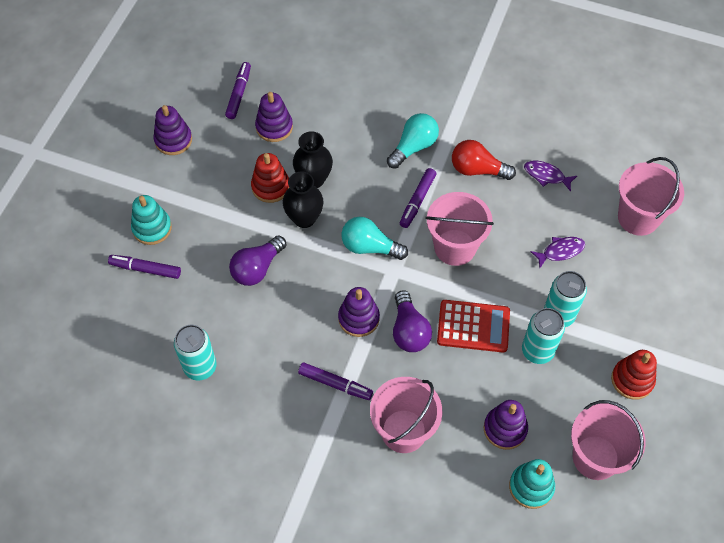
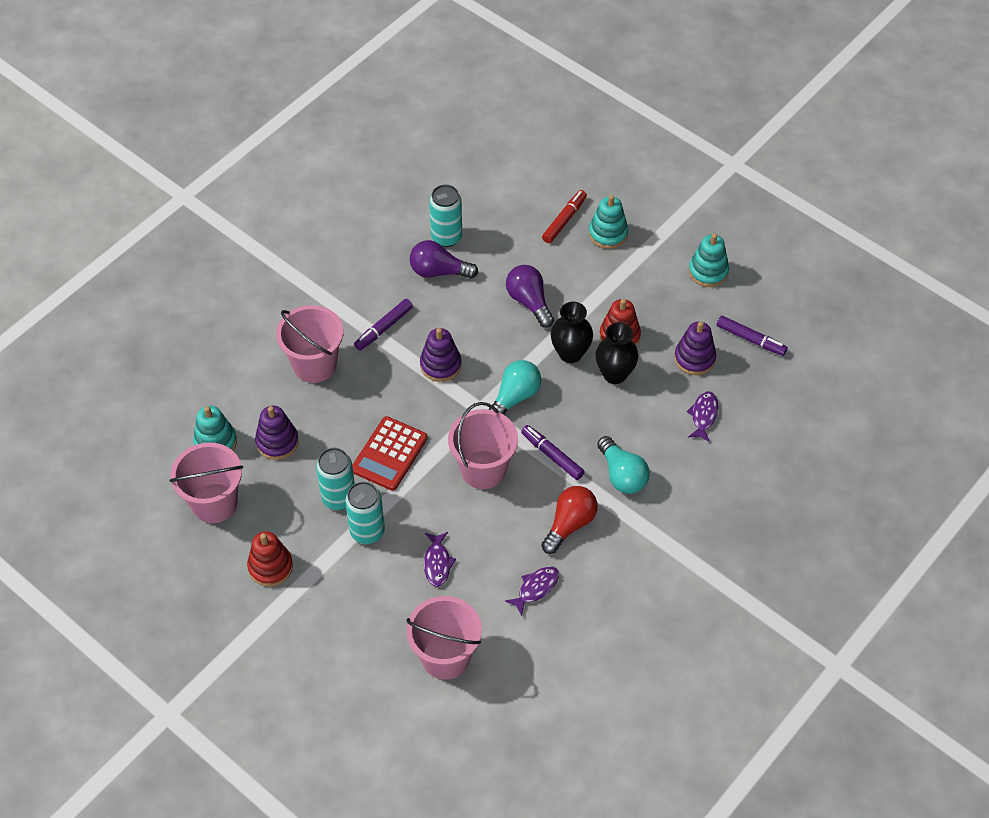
camera: 110 degrees right, 5 degrees down
purple marker [108,255,181,279] -> red marker [542,190,587,243]
purple stacking toy [154,105,192,155] -> turquoise stacking toy [689,233,729,287]
purple light bulb [393,290,432,352] -> purple light bulb moved to [410,240,478,279]
none -> purple fish [687,391,718,442]

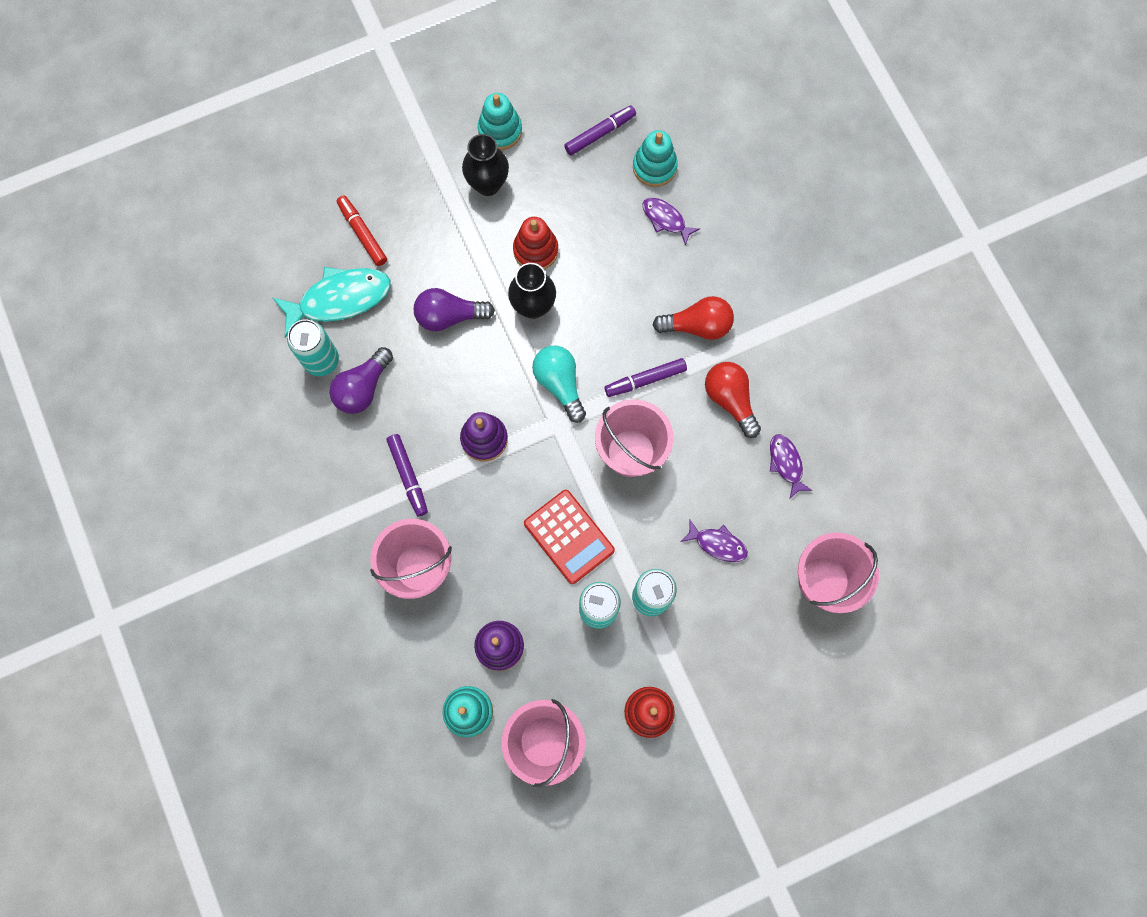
camera: 65 degrees left, 20 degrees up
turquoise stacking toy [589,195,628,249] -> turquoise stacking toy moved to [633,130,678,187]
black vase [595,322,639,384] -> black vase moved to [462,134,509,196]
turquoise light bulb [597,436,650,494] -> red light bulb [653,296,734,340]
purple stacking toy [674,321,716,375] -> none
none -> turquoise fish [273,267,391,338]

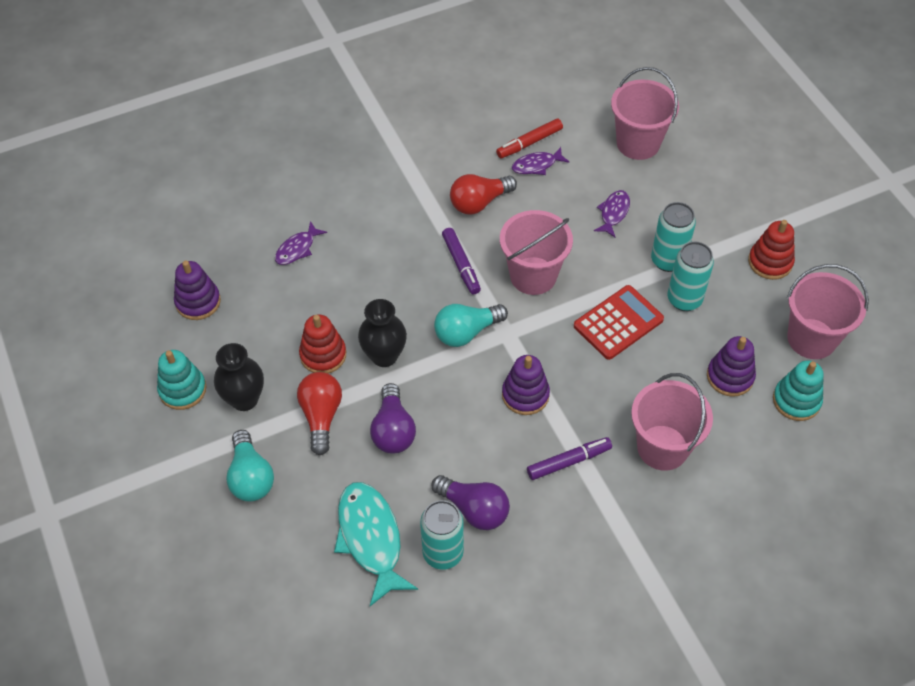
camera: 90 degrees left, 20 degrees down
red marker [337,195,387,266] -> red marker moved to [496,118,563,158]
purple marker [564,105,636,156] -> purple stacking toy [174,260,221,320]
turquoise stacking toy [633,130,678,187] -> none
red light bulb [653,296,734,340] -> red light bulb moved to [297,372,342,455]
none -> turquoise light bulb [226,430,274,502]

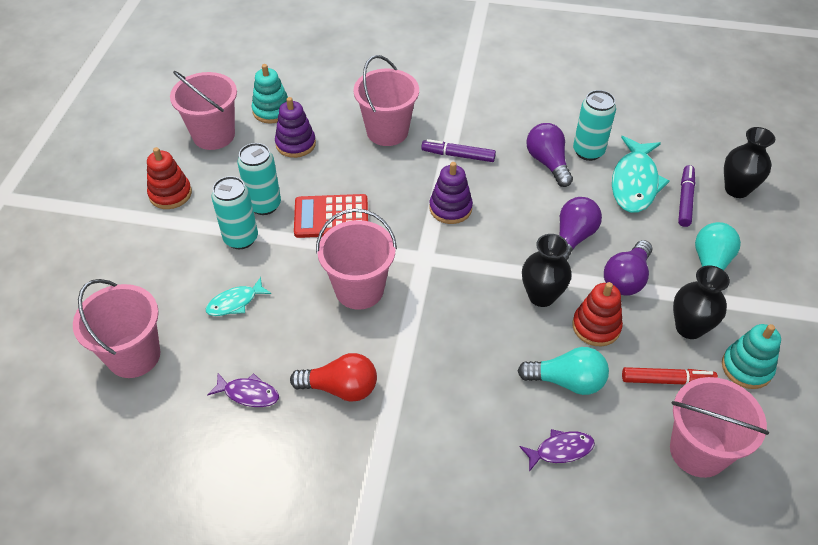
camera: 145 degrees left, 5 degrees down
purple stacking toy [174,260,221,320] -> pink bucket [670,377,769,478]
red light bulb [297,372,342,455] -> purple light bulb [604,240,652,296]
turquoise light bulb [434,304,508,347] -> turquoise light bulb moved to [518,347,609,395]
purple marker [442,228,481,294] -> purple marker moved to [678,165,695,227]
red marker [496,118,563,158] -> red marker moved to [622,367,718,384]
purple fish [594,190,630,237] -> turquoise fish [206,277,271,316]
none -> black vase [724,127,775,198]

